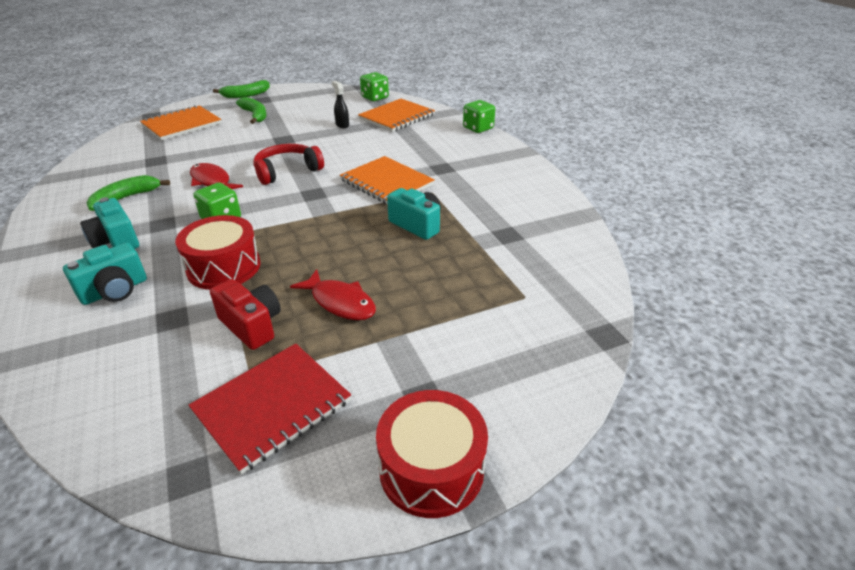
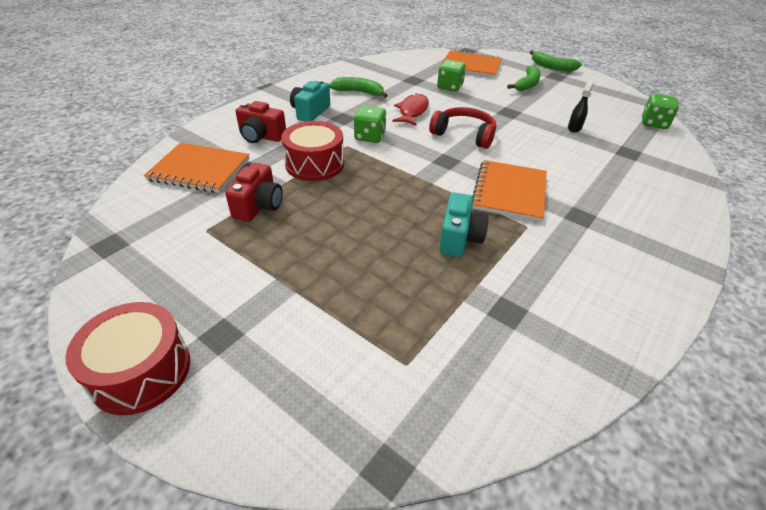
camera: 60 degrees right, 5 degrees up
turquoise camera [63,243,147,305] -> red camera [235,101,286,143]
red notebook [188,343,351,474] -> none
red fish [290,269,376,320] -> none
orange notebook [358,99,435,132] -> orange notebook moved to [144,143,249,193]
green dice [463,100,495,133] -> green dice moved to [437,60,466,92]

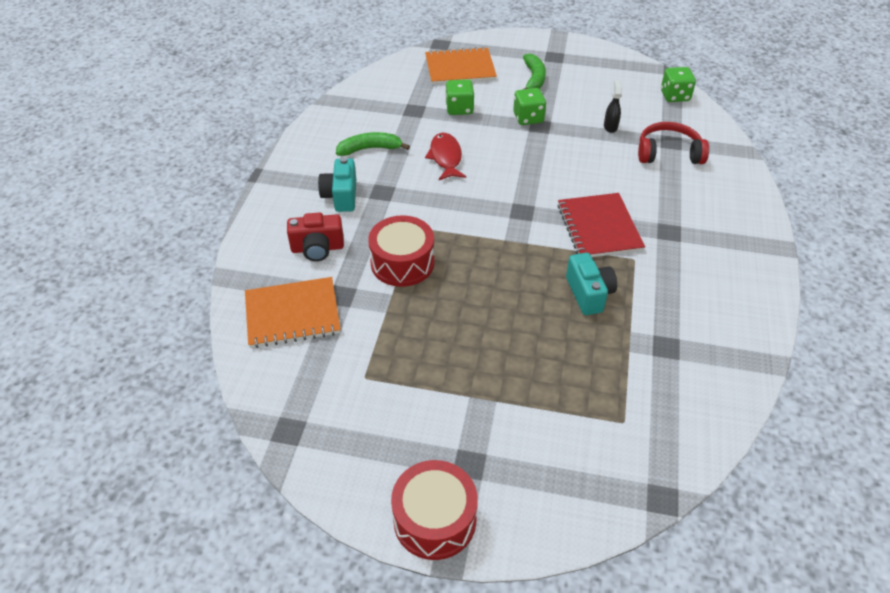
camera: 25 degrees left, 5 degrees up
red camera [225,163,283,222] -> none
green dice [354,105,386,143] -> green dice moved to [513,88,546,125]
red headphones [429,107,496,149] -> red headphones moved to [638,122,709,164]
orange notebook [472,160,547,222] -> red notebook [558,193,645,257]
green banana [530,51,582,72] -> none

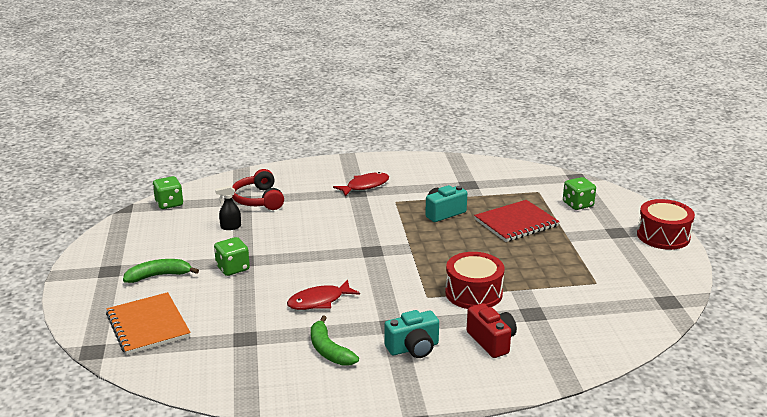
camera: 110 degrees left, 20 degrees down
orange notebook [245,277,341,348] -> none
green dice [445,79,474,115] -> green dice moved to [563,177,596,210]
red notebook [558,193,645,257] -> red notebook moved to [474,200,560,242]
none -> red fish [333,172,389,196]

